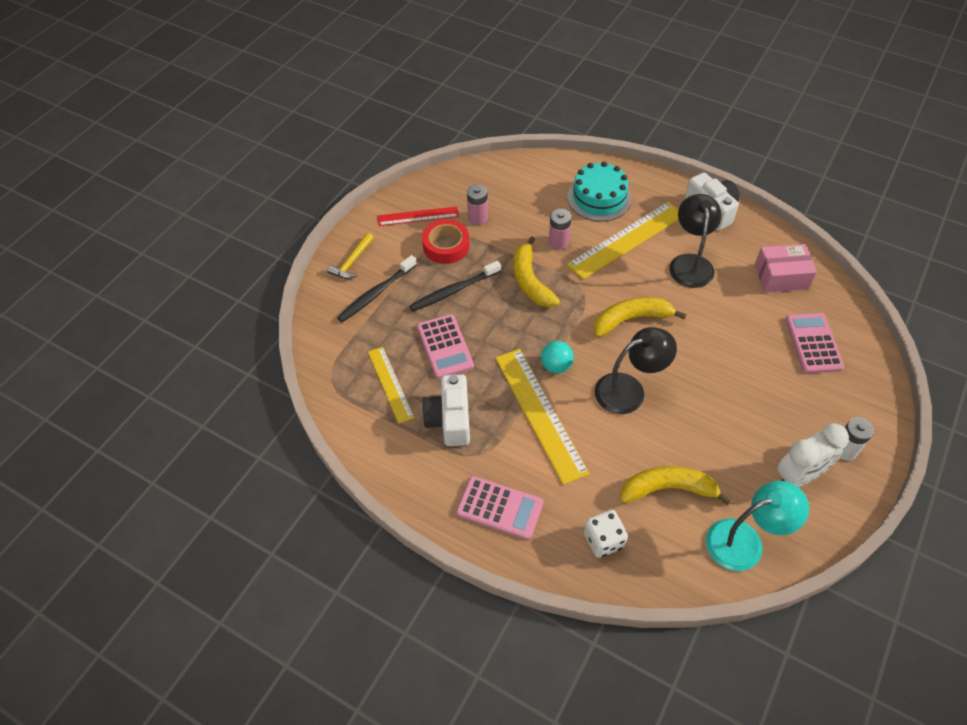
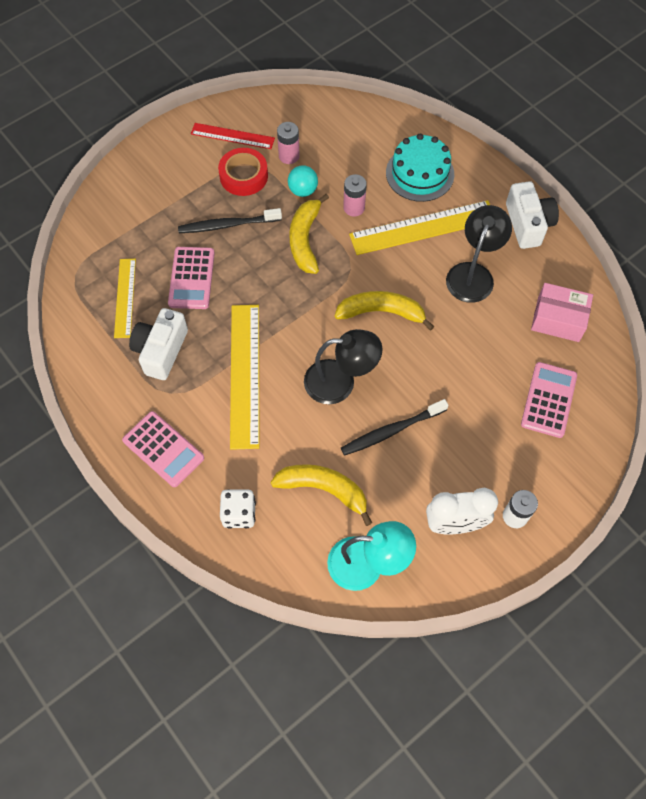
camera: 20 degrees right, 10 degrees up
yellow hammer [327,233,374,279] -> none
black toothbrush [337,255,417,322] -> black toothbrush moved to [341,399,448,456]
turquoise ball [541,341,574,373] -> turquoise ball moved to [288,165,318,197]

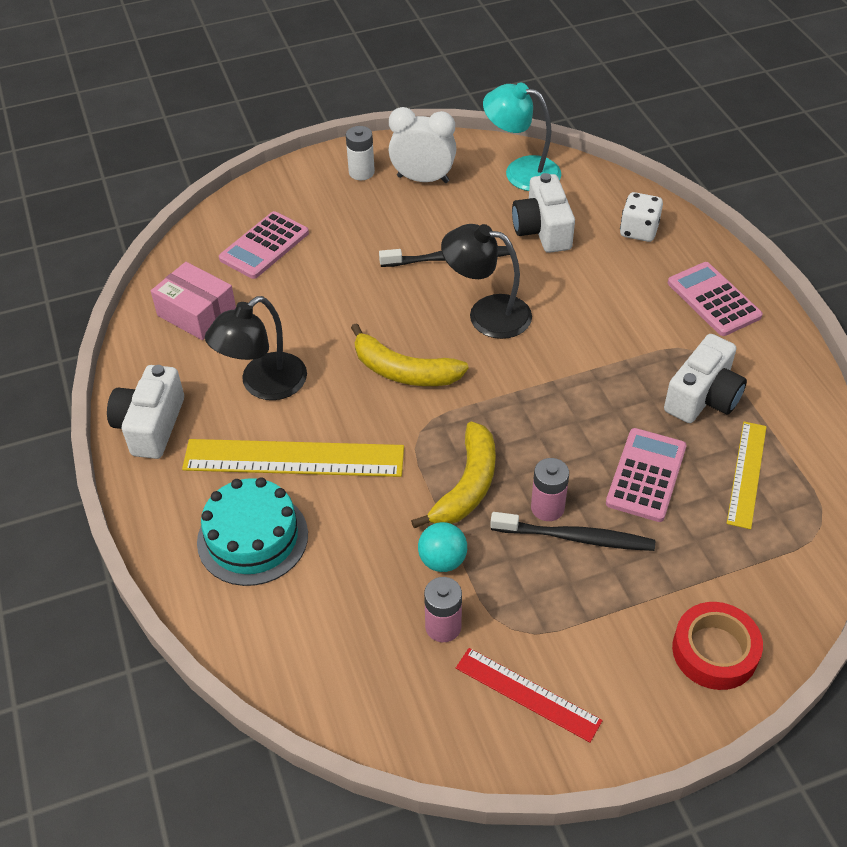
camera: 160 degrees left, 15 degrees down
red tape [218,148,268,196] -> red tape moved to [672,602,763,690]
yellow ruler [230,305,260,450] -> none
yellow banana [270,464,372,526] -> white camera [512,173,575,253]
pink battery [343,174,367,217] -> pink battery moved to [531,458,569,521]

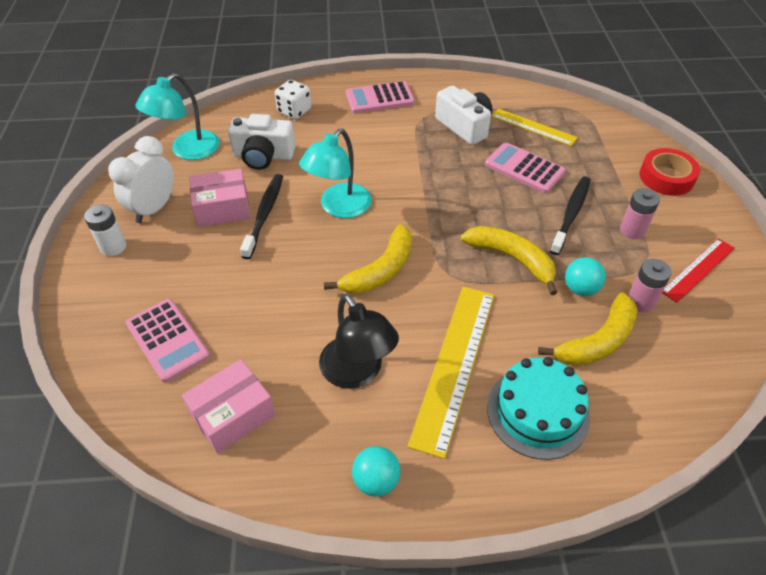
camera: 75 degrees left, 0 degrees up
white camera [107,365,184,459] -> turquoise ball [352,446,401,497]
black lamp [441,224,532,339] -> turquoise lamp [299,129,372,218]
pink battery [531,458,569,521] -> pink battery moved to [620,188,660,239]
none -> pink box [189,169,251,227]
none -> yellow banana [538,293,638,366]

